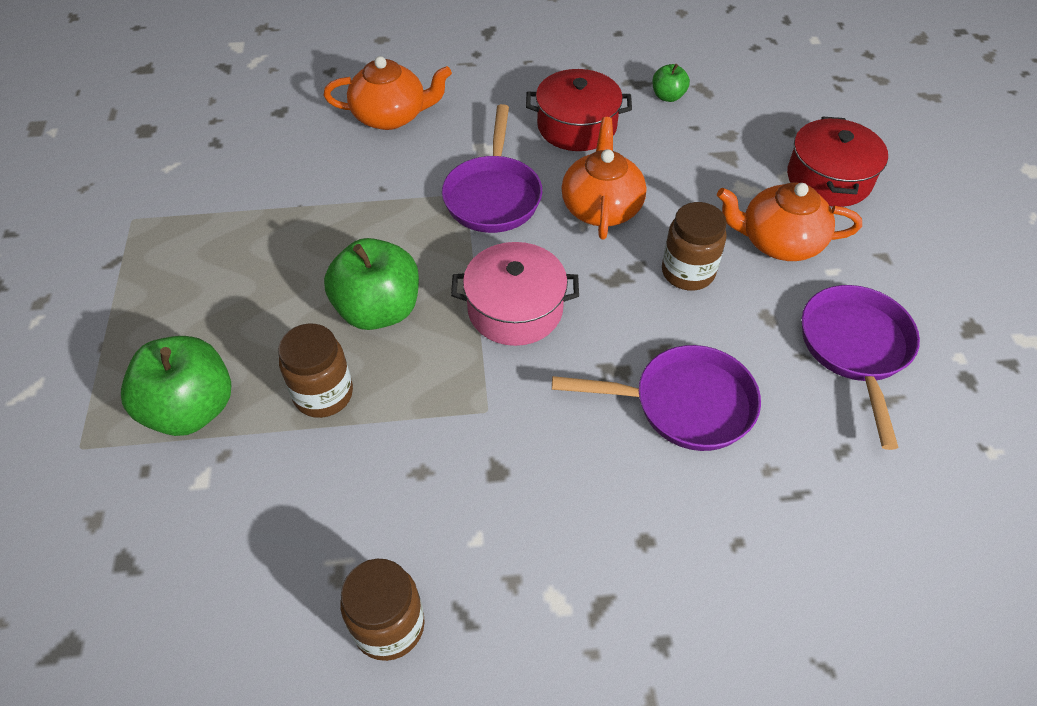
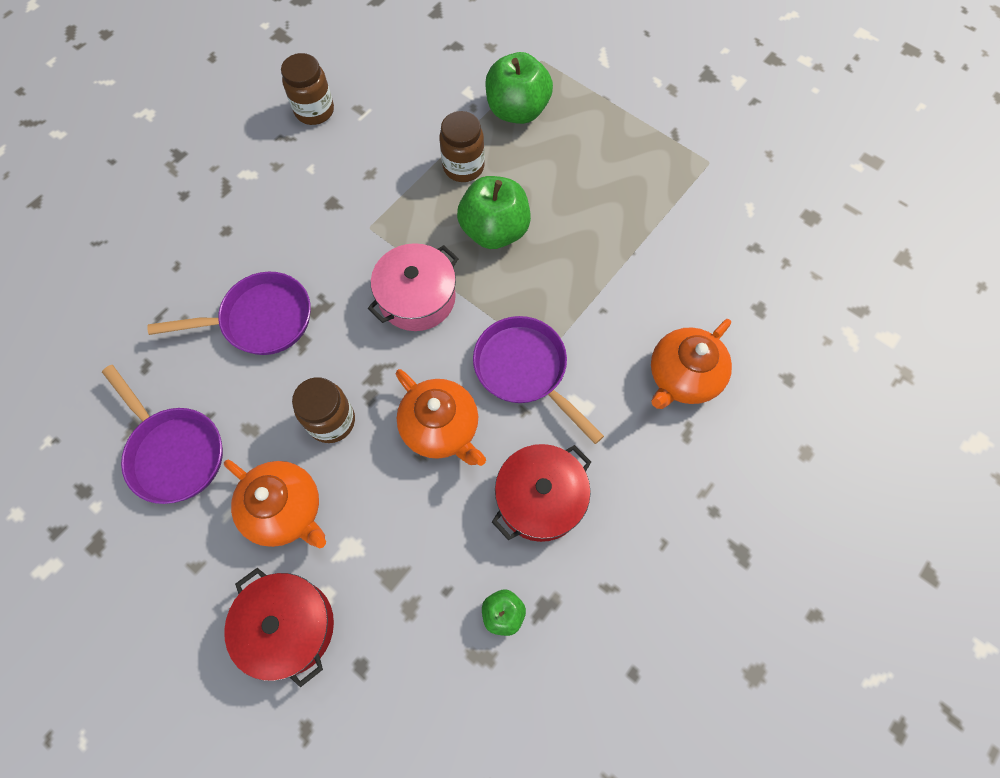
camera: 135 degrees right, 15 degrees up
purple pan [552,345,761,451] -> purple pan turned 150 degrees counterclockwise [147,272,311,355]
orange teapot [717,183,862,261] -> orange teapot turned 75 degrees clockwise [224,460,326,548]

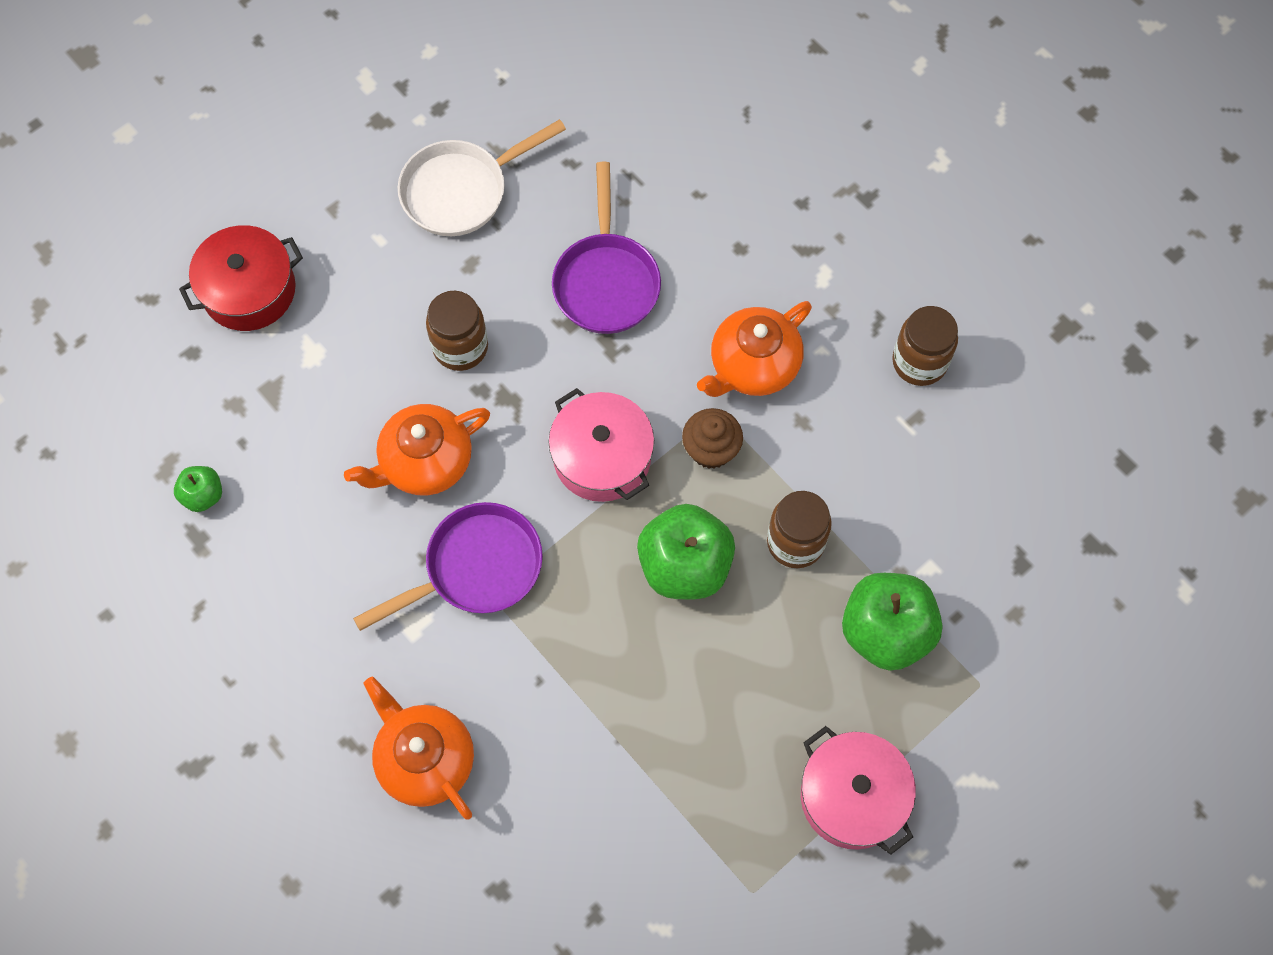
camera: 100 degrees right, 0 degrees up
purple pan [102,365,223,504] -> white pan [398,119,566,236]
orange teapot [224,460,326,548] -> orange teapot moved to [697,301,812,397]
red pot [492,444,591,542] -> none
none -> brown cupcake [682,408,743,469]
none -> pink pot [801,726,916,855]

